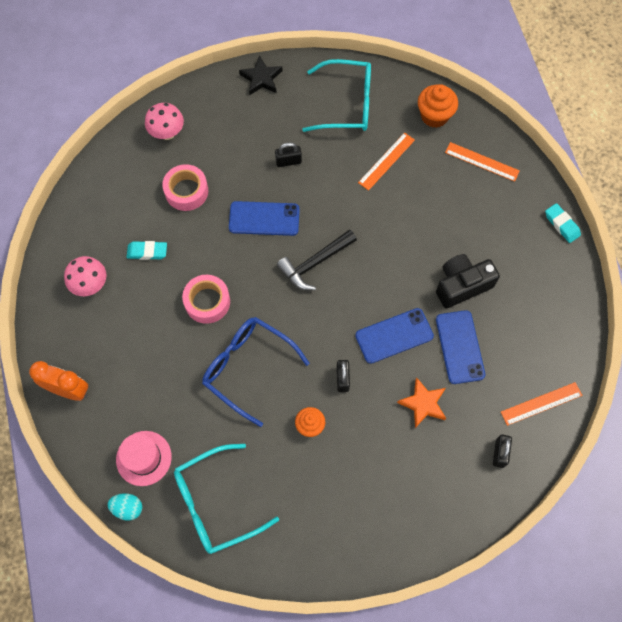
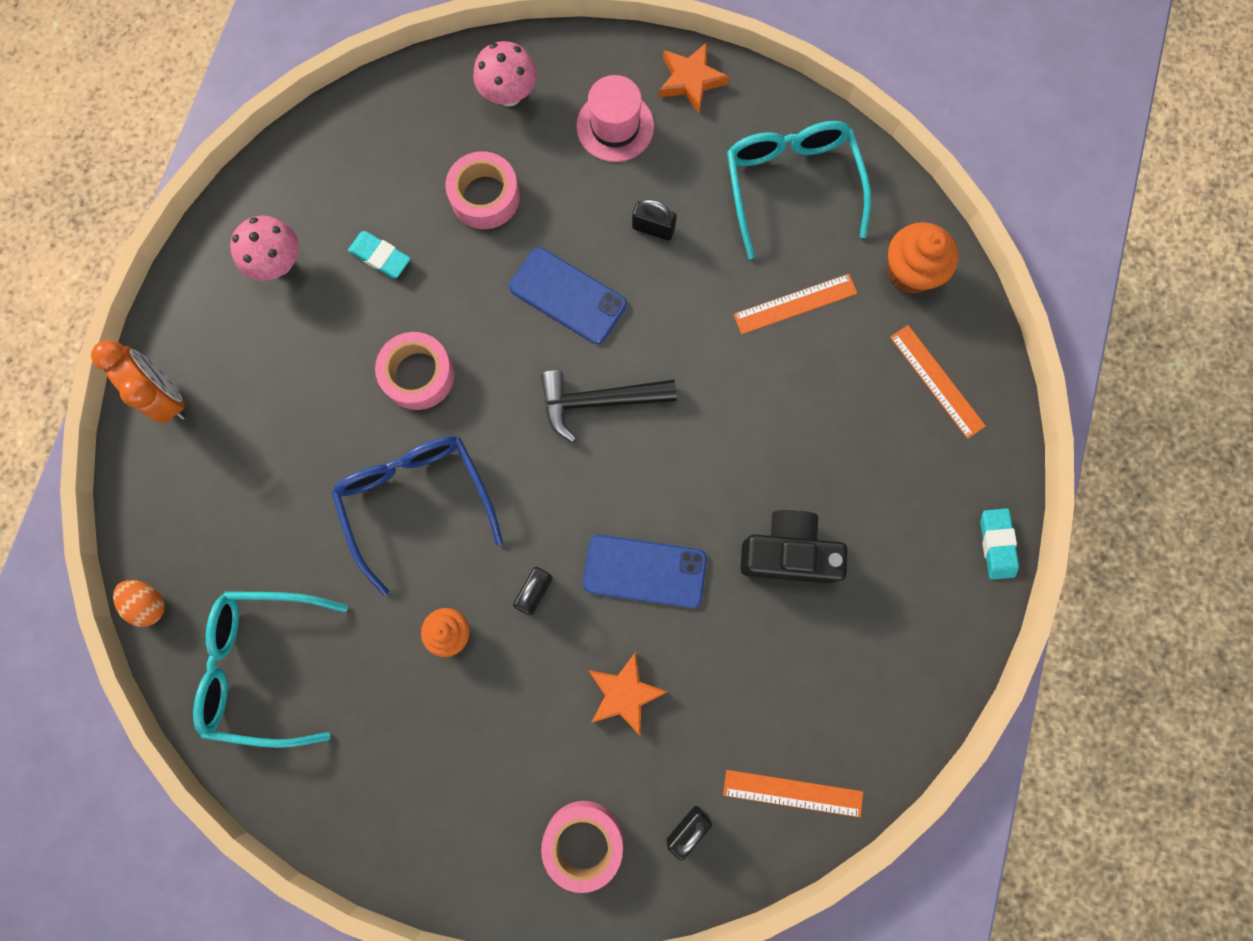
camera: 30 degrees right, 10 degrees up
turquoise egg [108,493,142,521] -> orange egg [113,580,165,627]
pink hat [116,431,172,486] -> pink hat moved to [576,75,654,162]
black star [239,55,283,95] -> orange star [659,42,730,113]
turquoise glasses [302,59,371,132] -> turquoise glasses turned 135 degrees counterclockwise [727,121,871,259]
blue phone [436,310,485,384] -> none
none -> pink tape [541,801,623,893]

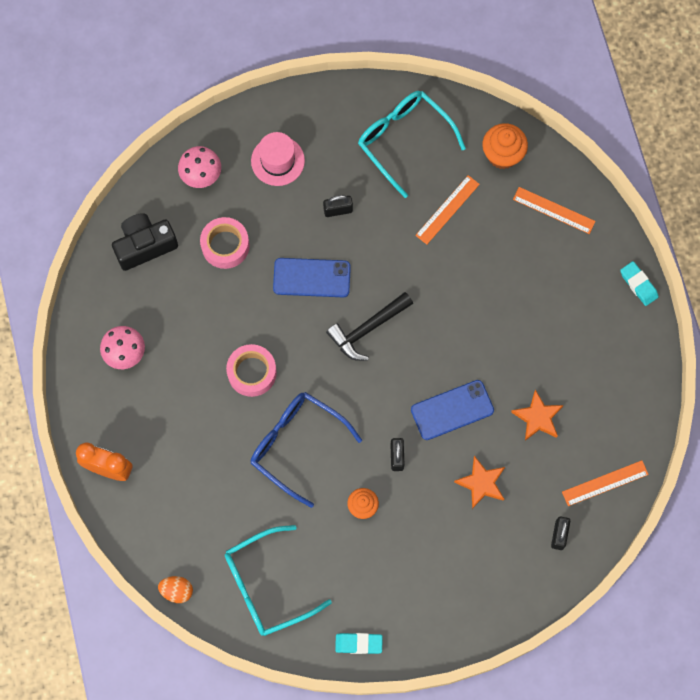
camera: 30 degrees left, 5 degrees down
turquoise eraser [348,231,411,278] -> turquoise eraser moved to [335,633,383,654]
pink tape [541,801,623,893] -> none
orange star [659,42,730,113] -> orange star moved to [511,390,564,441]
black camera [740,510,847,583] -> black camera moved to [112,213,178,271]

